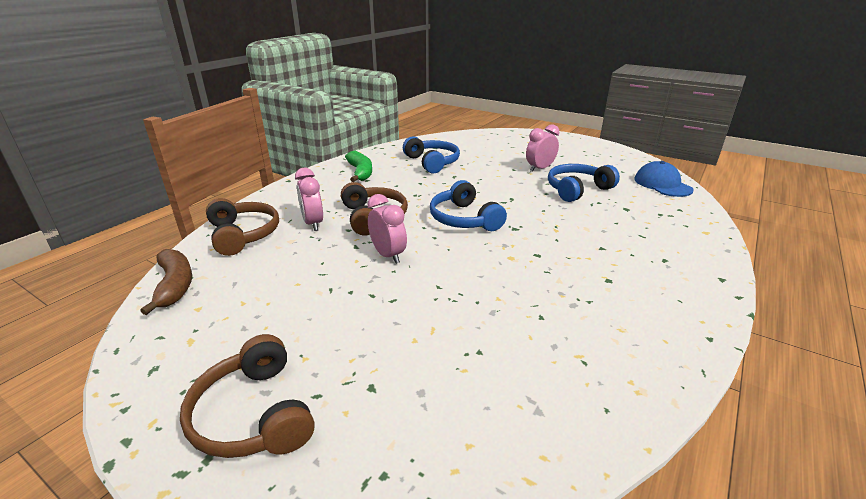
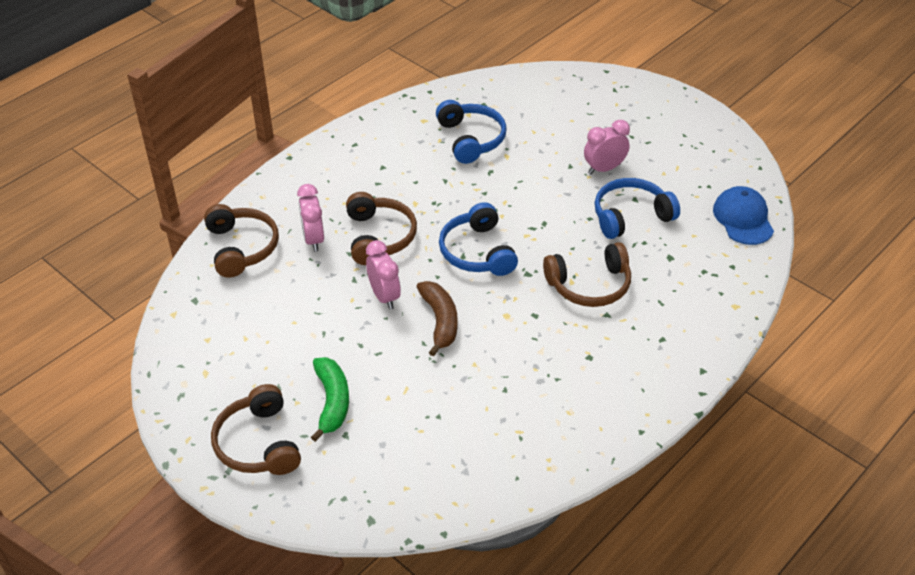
camera: 10 degrees right, 15 degrees up
brown banana [140,249,192,315] -> brown banana moved to [417,281,458,356]
green banana [345,151,372,182] -> green banana moved to [311,357,349,442]
none -> brown headphones [543,242,631,307]

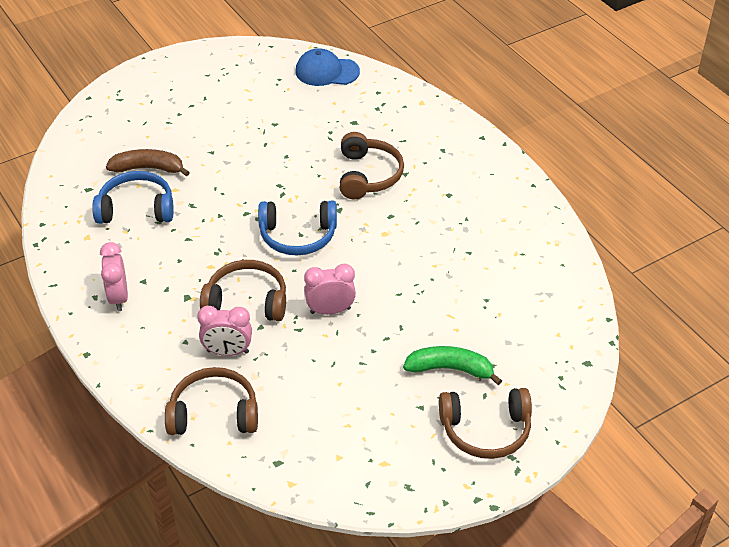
camera: 75 degrees left, 0 degrees up
brown banana [417,281,458,356] -> brown banana moved to [106,149,190,176]
pink clock [584,120,630,174] -> pink clock moved to [100,242,128,311]
blue headphones [595,178,680,239] -> none

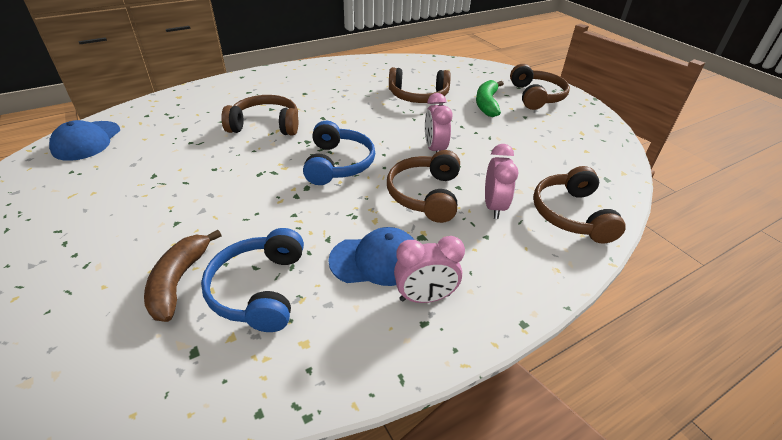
camera: 90 degrees left, 5 degrees down
none -> blue cap [328,227,414,286]
none -> brown headphones [389,67,451,103]

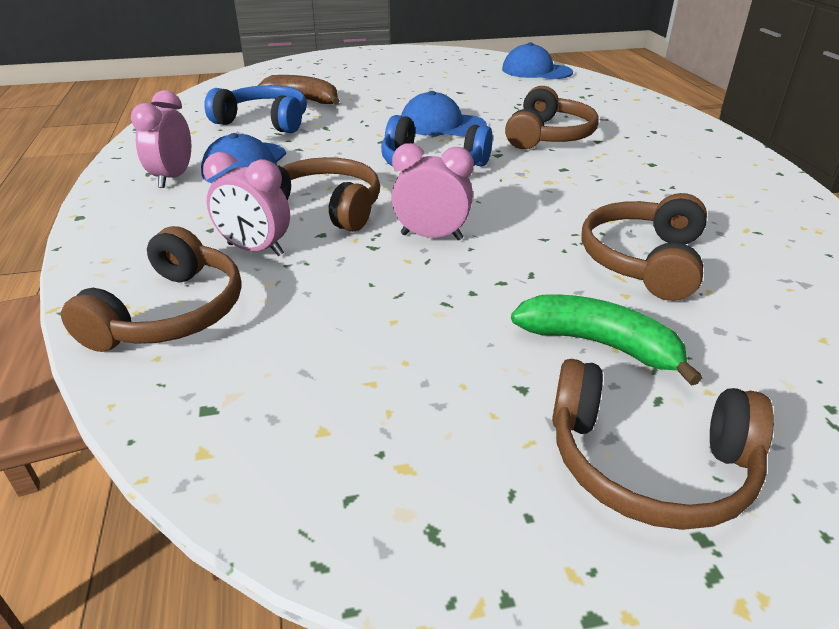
camera: 110 degrees right, 5 degrees down
brown headphones [533,166,626,244] -> brown headphones turned 90 degrees clockwise [61,226,242,352]
none -> blue cap [401,91,487,137]

